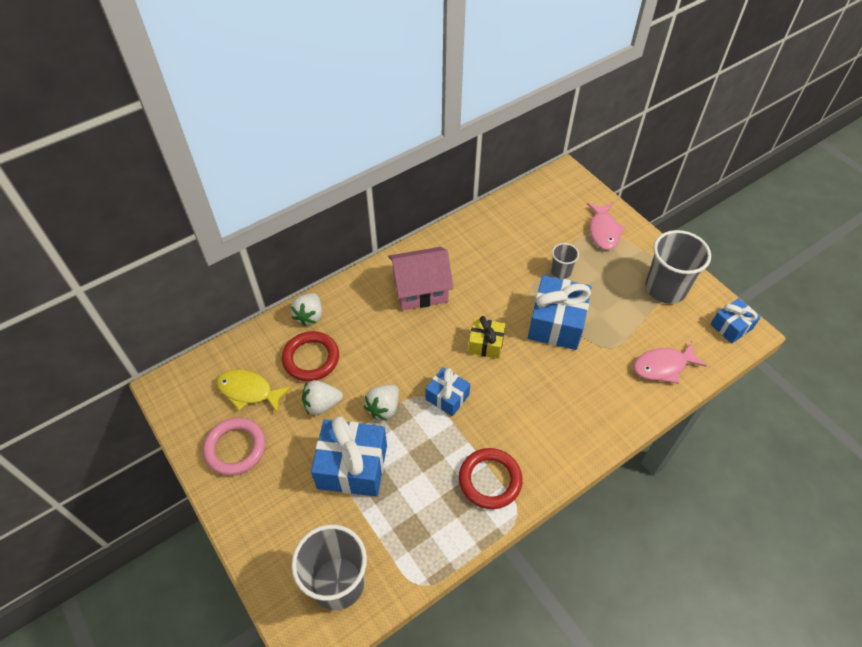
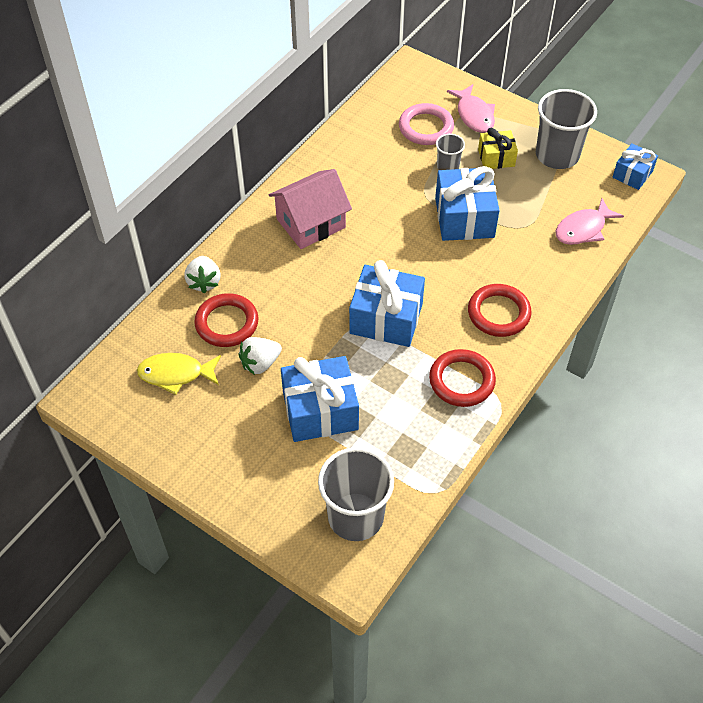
camera: 20 degrees left, 0 degrees up
pink ring [203,417,266,476] -> pink ring moved to [399,103,454,145]
white strawberry [364,385,399,420] -> none
blue gift [425,367,470,416] -> blue gift [349,260,425,347], size x1.74
yellow gift [468,316,505,359] -> yellow gift moved to [478,128,518,169]
none -> red ring [468,284,532,337]

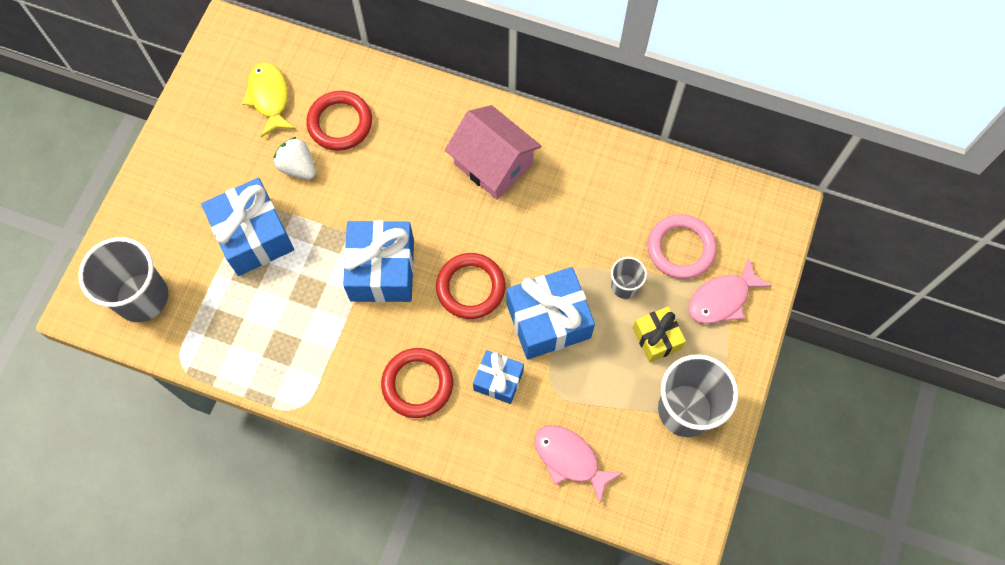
camera: 75 degrees right, 15 degrees up
white strawberry [184,256,221,293] -> none
red ring [429,349,496,407] -> red ring moved to [436,253,506,319]
blue gift [613,143,658,190] -> blue gift moved to [473,350,524,404]

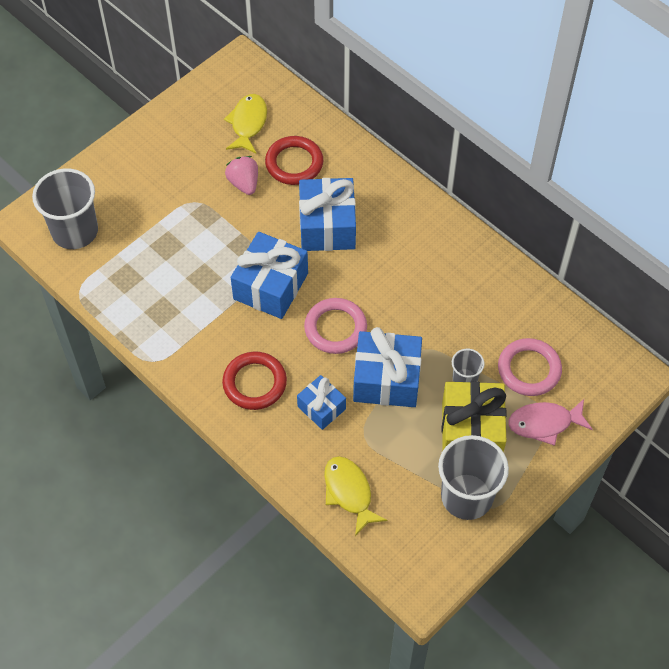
camera: 25 degrees right, 10 degrees down
blue gift [201,178,294,276] -> blue gift moved to [299,178,356,251]
white strawberry [274,137,316,180] -> pink strawberry [225,156,258,195]
red ring [436,253,506,319] -> pink ring [304,298,367,354]
pink house [445,105,541,200] -> none
pink fish [535,425,622,504] -> yellow fish [324,456,387,536]
yellow gift [633,306,686,362] -> yellow gift [442,381,507,452], size x1.74

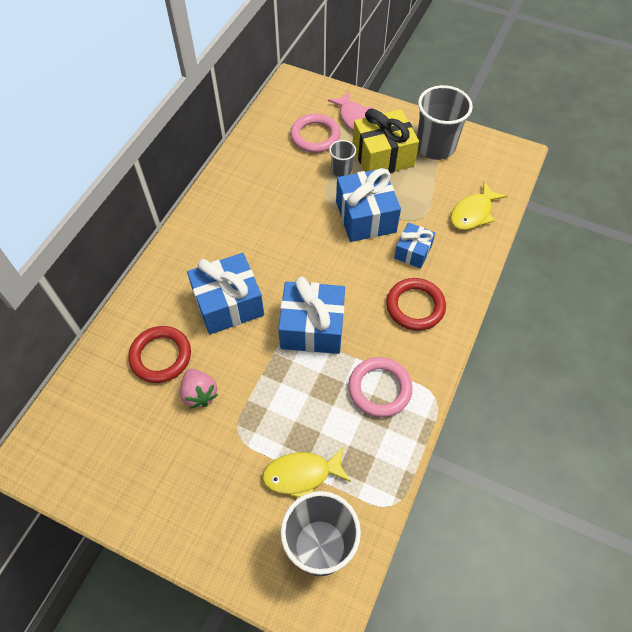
camera: 110 degrees left, 0 degrees up
yellow fish [224,94,267,153] -> yellow fish moved to [262,447,351,498]
pink strawberry [225,156,258,195] -> pink strawberry turned 75 degrees counterclockwise [180,369,218,409]
pink ring [304,298,367,354] -> pink ring moved to [348,357,413,417]

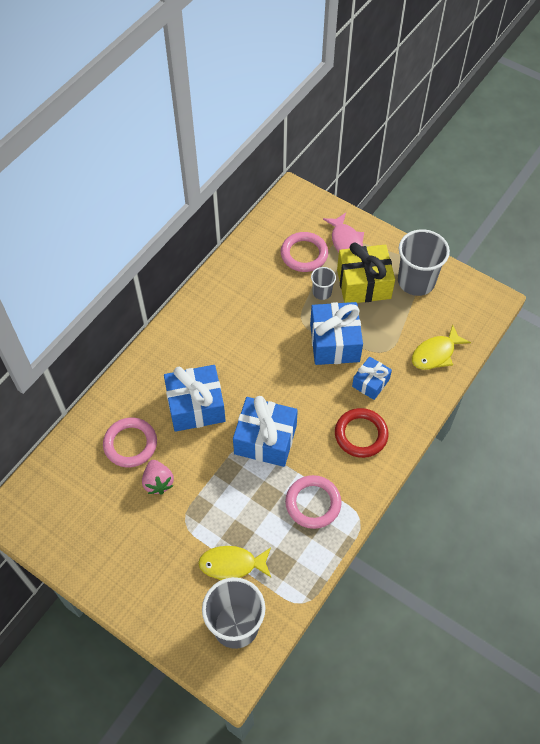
camera: 10 degrees right, 0 degrees up
red ring [128,326,191,383] -> pink ring [103,417,157,467]

